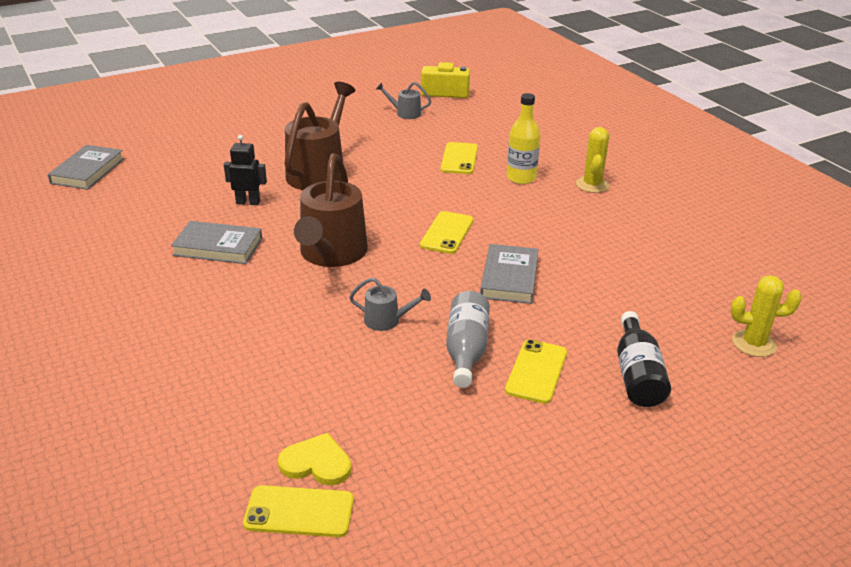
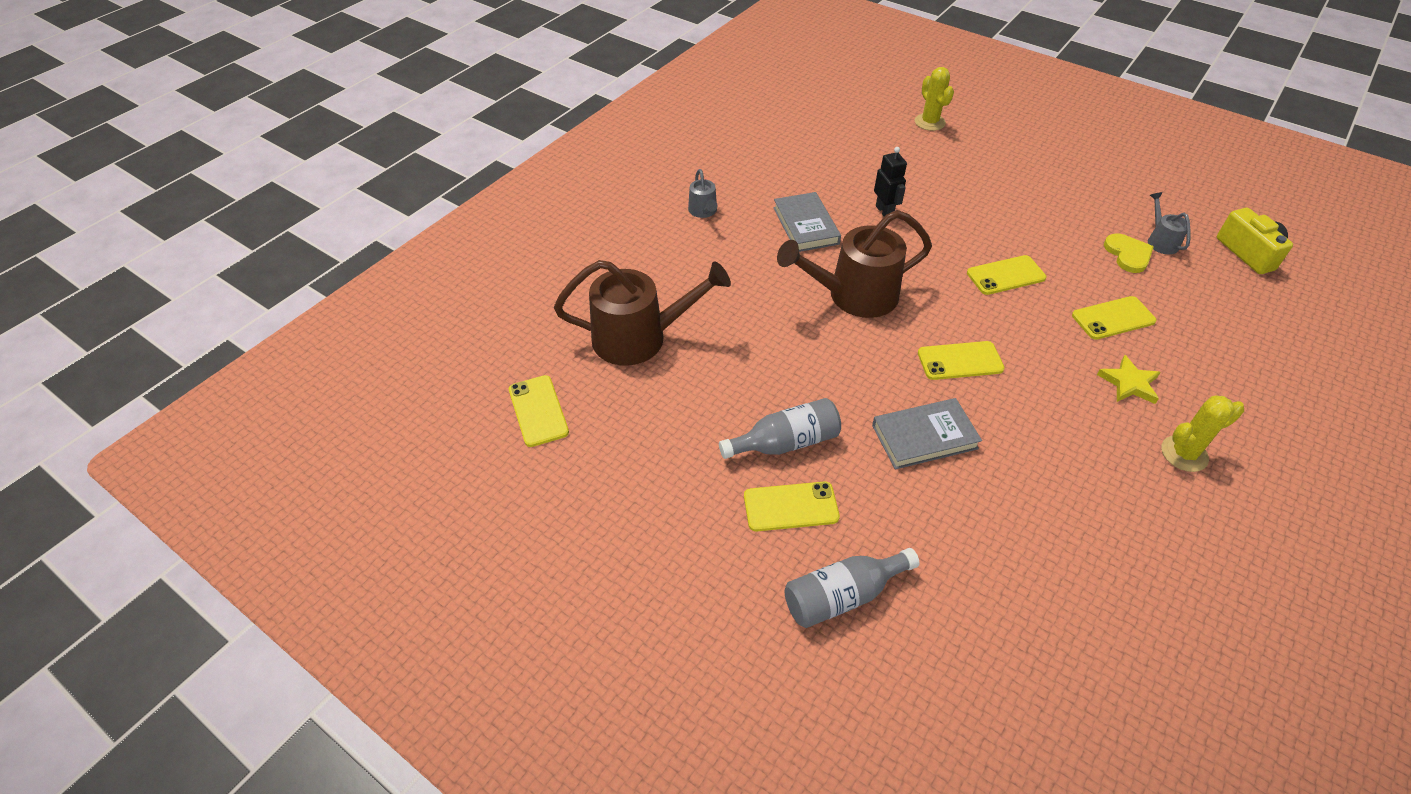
camera: 65 degrees right, 15 degrees up
grey book [48,145,124,190] -> none
yellow heart [278,433,351,485] -> yellow heart moved to [1104,234,1154,273]
brown watering can [285,82,355,190] -> brown watering can moved to [554,260,731,366]
grey watering can [349,277,431,331] -> grey watering can moved to [688,169,717,218]
yellow bottle [507,93,540,184] -> yellow star [1097,355,1161,404]
black bottle [617,311,671,407] -> grey bottle [785,548,920,628]
yellow cactus [731,275,802,357] -> yellow cactus moved to [915,67,954,131]
none -> yellow phone [967,255,1046,295]

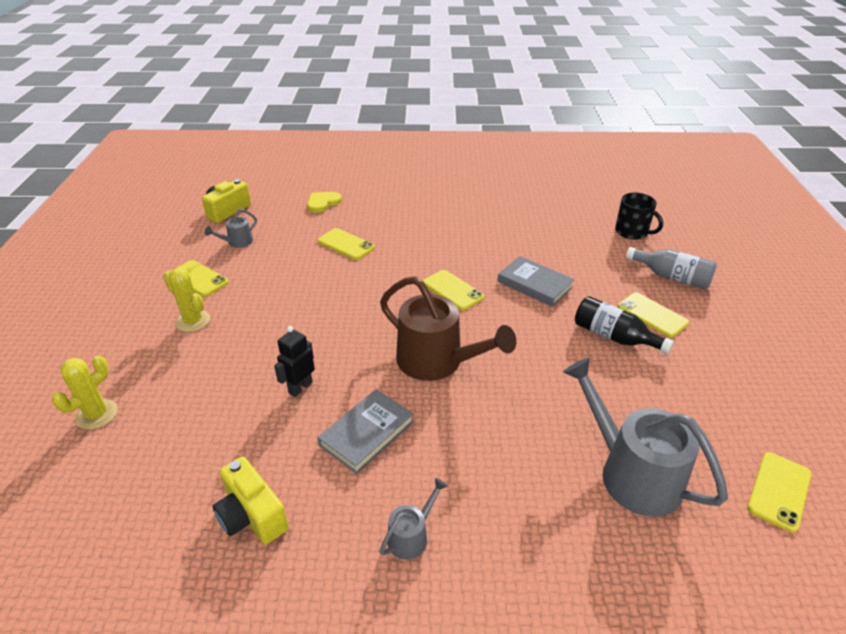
camera: 125 degrees left, 10 degrees down
brown watering can [554,260,731,366] -> grey watering can [563,358,728,517]
grey bottle [719,398,841,459] -> black bottle [575,296,674,354]
yellow phone [967,255,1046,295] -> yellow phone moved to [170,260,229,297]
yellow star [1097,355,1161,404] -> none
yellow heart [1104,234,1154,273] -> yellow heart moved to [307,192,342,213]
yellow cactus [1162,396,1244,472] -> yellow cactus moved to [163,268,210,332]
none -> yellow camera [213,457,289,544]
none -> black mug [615,193,663,240]

